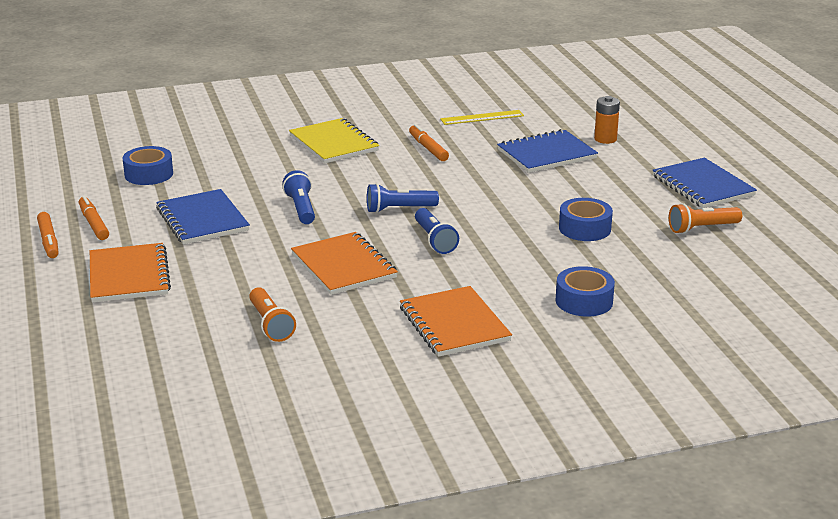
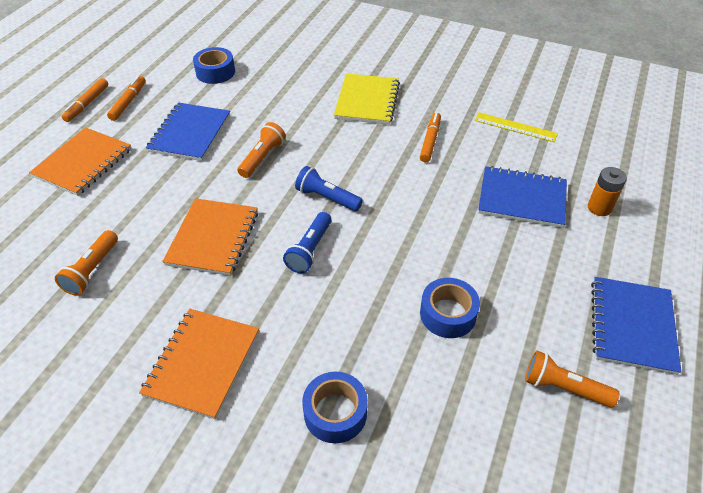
camera: 40 degrees right, 20 degrees up
blue flashlight [283,170,315,224] -> orange flashlight [237,122,286,178]

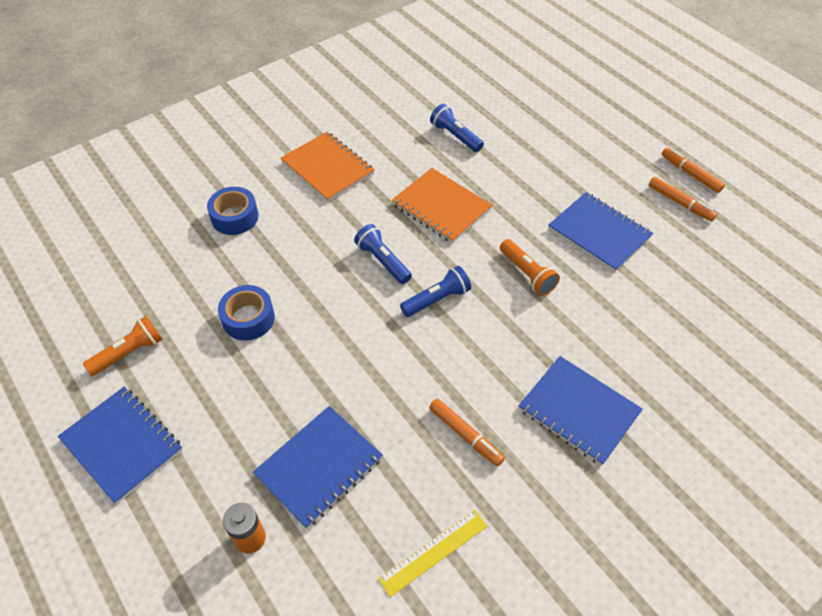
camera: 120 degrees right, 5 degrees up
orange notebook [29,127,131,196] -> none
orange flashlight [55,230,118,296] -> blue flashlight [430,104,484,152]
blue tape [193,47,235,84] -> none
yellow notebook [334,73,400,125] -> blue notebook [519,356,643,466]

